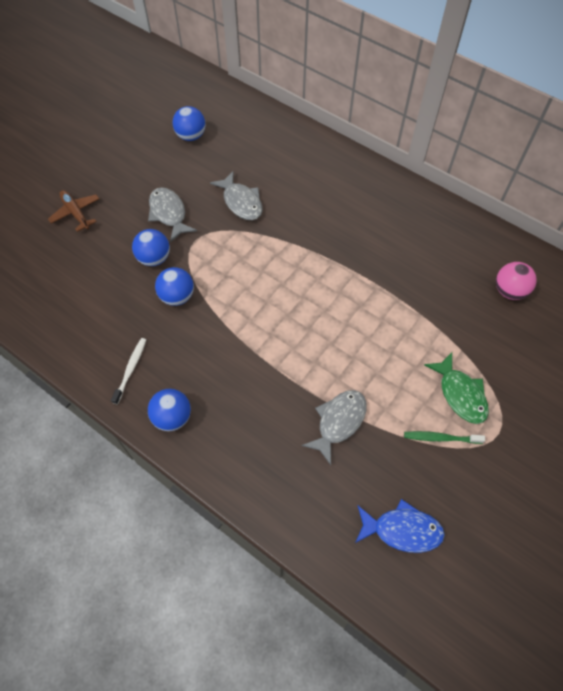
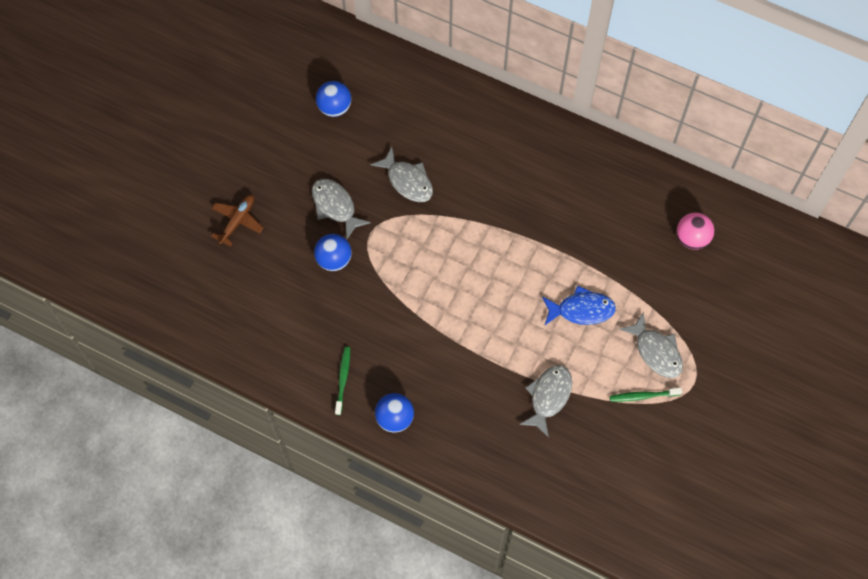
camera: 10 degrees left, 5 degrees up
brown plane [48,190,99,232] -> brown plane turned 75 degrees clockwise [211,195,263,247]
white toothbrush [111,338,146,404] -> green toothbrush [335,347,350,415]
blue ball [155,267,194,306] -> none
blue fish [355,499,445,553] -> blue fish moved to [542,285,616,325]
green fish [424,352,489,424] -> grey fish [619,312,683,378]

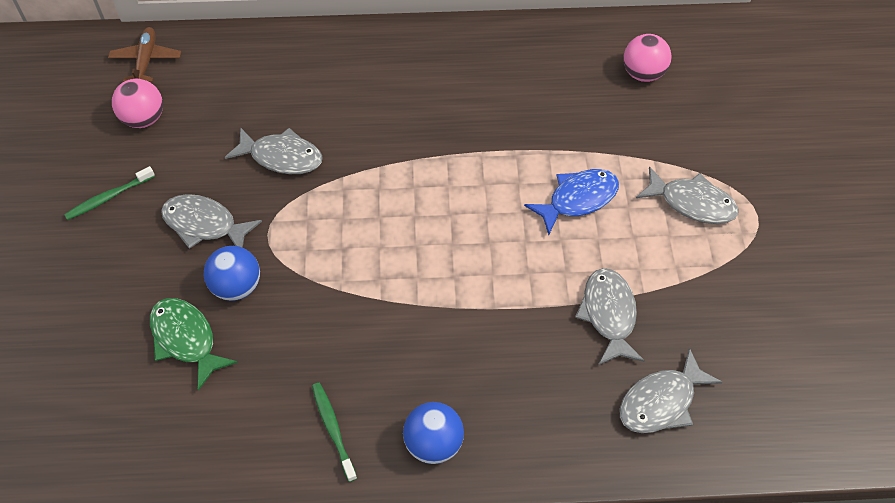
camera: 30 degrees left, 10 degrees down
brown plane [211,195,263,247] -> brown plane moved to [108,27,181,82]
blue ball [316,81,351,117] -> pink ball [112,79,163,128]
green toothbrush [610,388,682,402] -> green toothbrush moved to [64,166,155,220]
none -> green fish [150,298,238,391]
none -> grey fish [620,348,723,433]

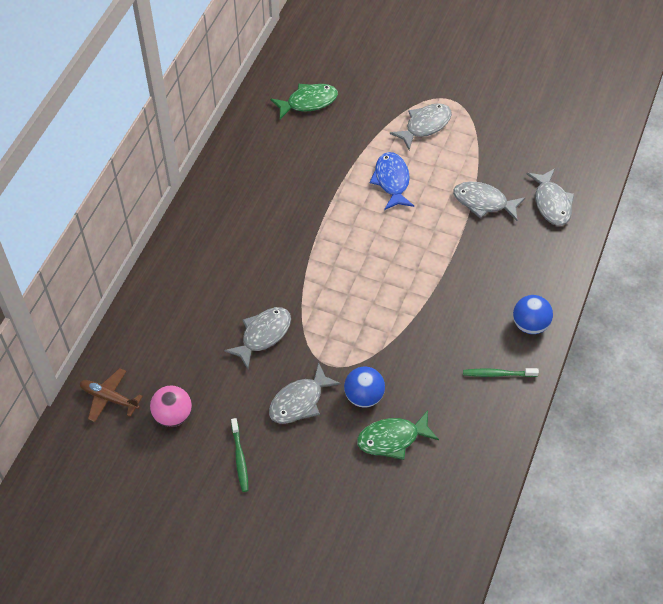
camera: 65 degrees left, 0 degrees up
pink ball [623,34,671,82] -> green fish [270,84,338,119]

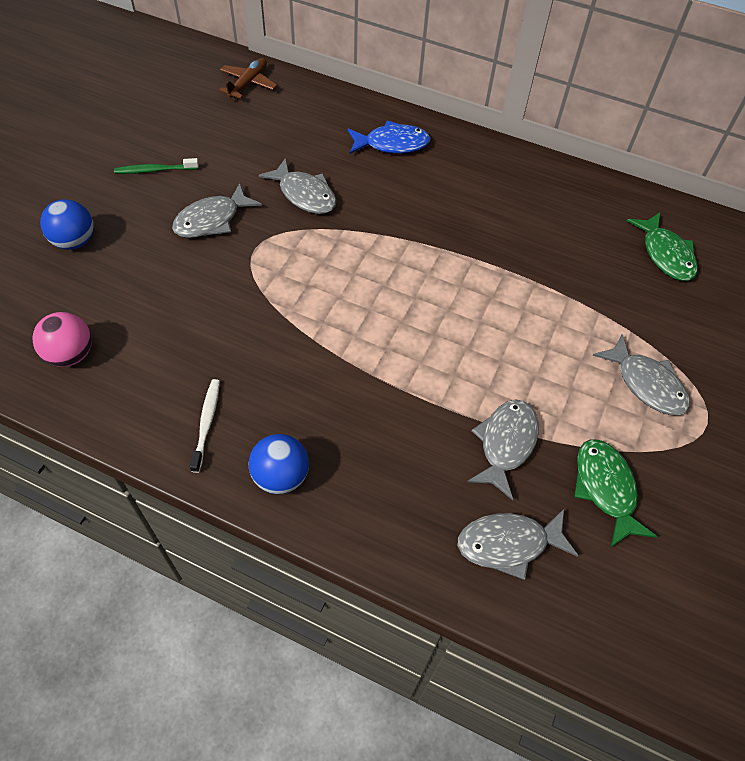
camera: 90 degrees right, 0 degrees up
pink ball [150,385,192,427] -> pink ball moved to [32,312,92,367]
grey fish [269,363,341,424] -> grey fish turned 90 degrees counterclockwise [172,183,262,238]
blue ball [344,366,385,408] -> blue ball moved to [40,199,94,250]
green fish [357,411,439,460] -> green fish moved to [574,439,657,548]
blue fish [369,152,414,210] -> blue fish moved to [347,121,430,154]
green toothbrush [463,368,539,377] -> white toothbrush [190,379,220,473]

